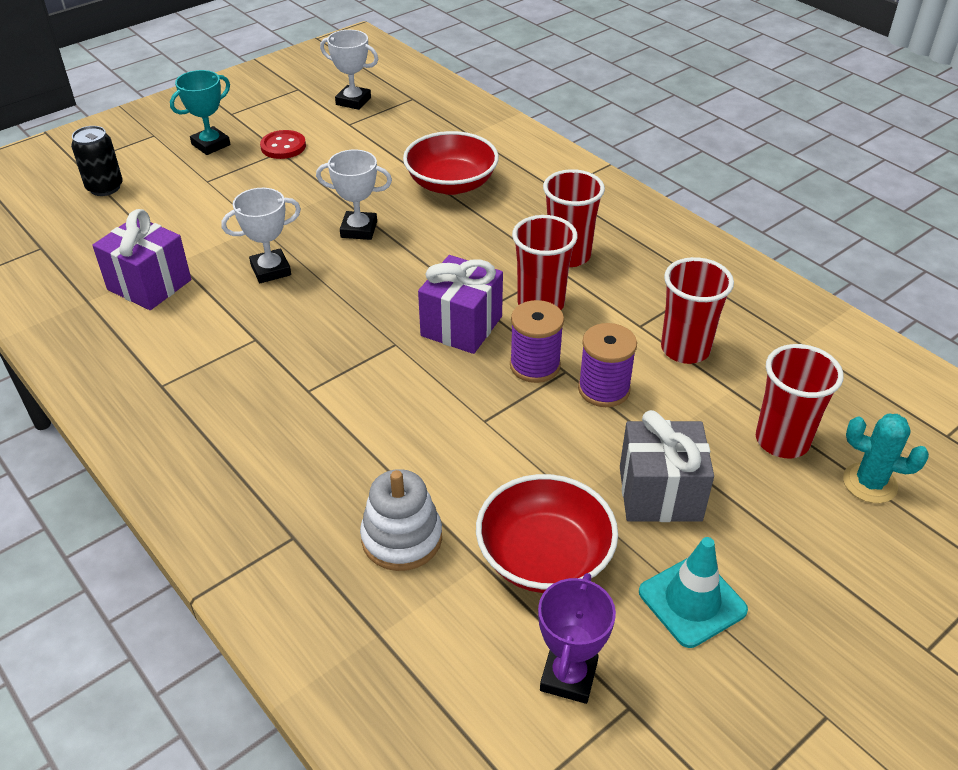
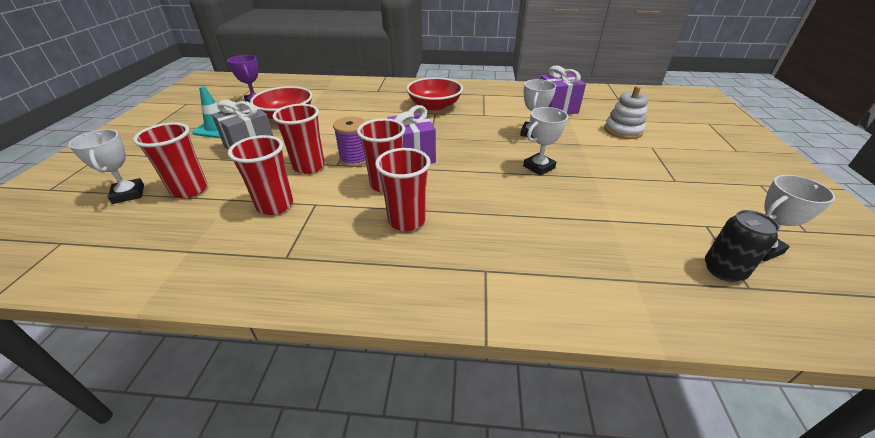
camera: 135 degrees right, 5 degrees down
black can [71,126,123,196] -> black can moved to [705,210,780,282]
turquoise trophy [170,70,230,155] -> none
red button [260,130,306,159] -> none
white stacking toy [360,469,442,571] -> white stacking toy moved to [604,86,648,139]
red bowl [403,131,499,195] -> red bowl moved to [406,77,463,111]
purple spool [578,323,637,407] -> red cup [273,104,325,174]
turquoise cactus [843,414,929,503] -> white trophy [68,129,144,204]

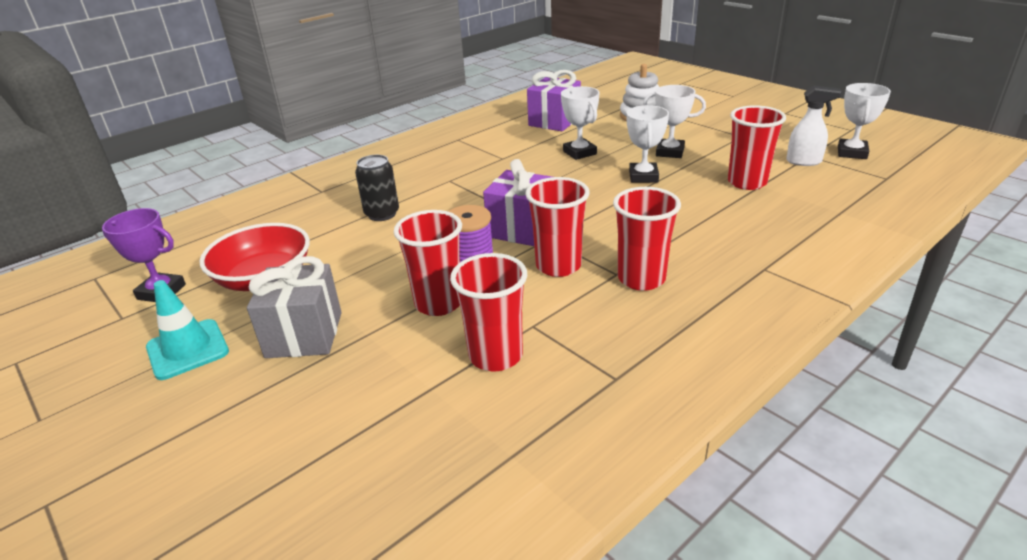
camera: 45 degrees left, 5 degrees down
white trophy [68,129,144,204] -> white trophy moved to [643,85,706,158]
red cup [133,122,207,198] -> red cup moved to [728,105,786,190]
red bowl [406,77,463,111] -> none
black can [705,210,780,282] -> black can moved to [355,155,399,221]
none -> white spray bottle [786,85,842,166]

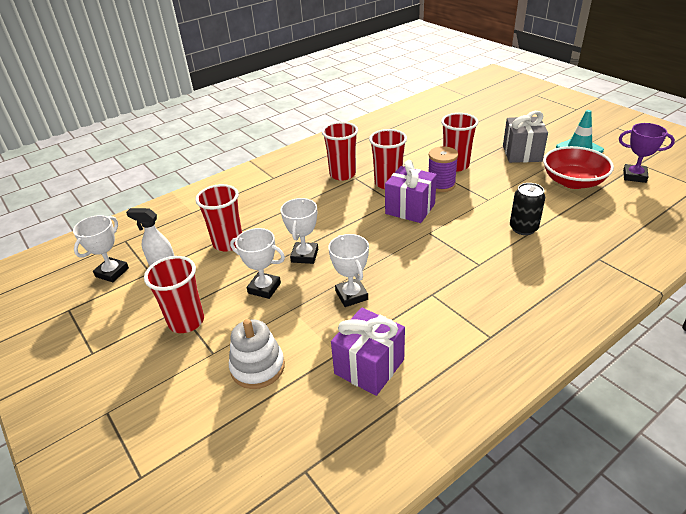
camera: 175 degrees left, 5 degrees up
red cup [450,253,527,372] -> red cup moved to [144,256,204,333]

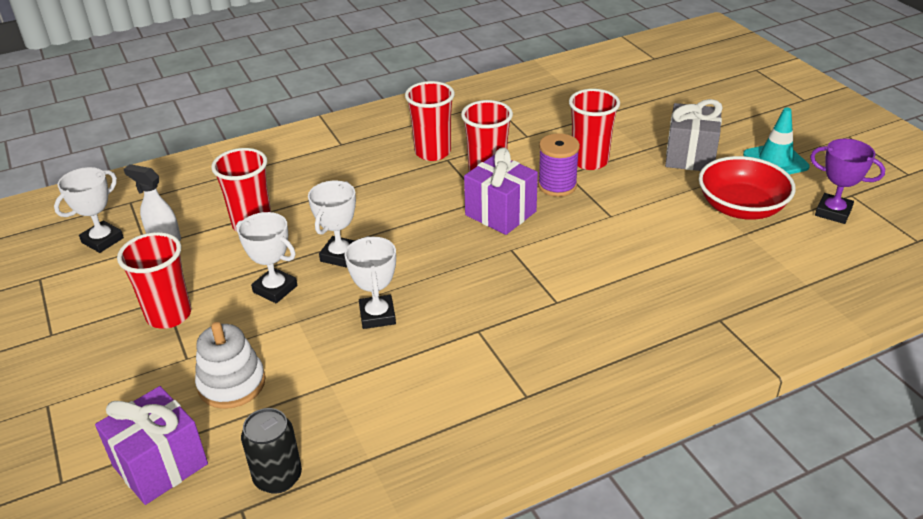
camera: 10 degrees right, 0 degrees up
purple gift [331,308,405,396] -> purple gift moved to [95,386,208,505]
black can [510,183,545,235] -> black can moved to [241,408,302,494]

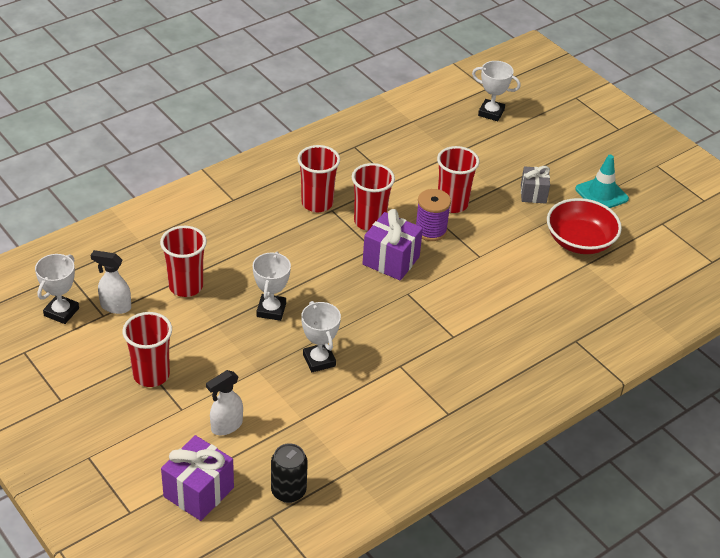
camera: 15 degrees left, 5 degrees up
white stacking toy [195,322,265,409] -> white spray bottle [206,370,243,435]
white trophy [236,212,297,303] -> white trophy moved to [472,61,521,121]
grey gift [665,99,723,171] -> grey gift [521,166,550,204], size x0.64
purple trophy [810,139,885,224] -> none

